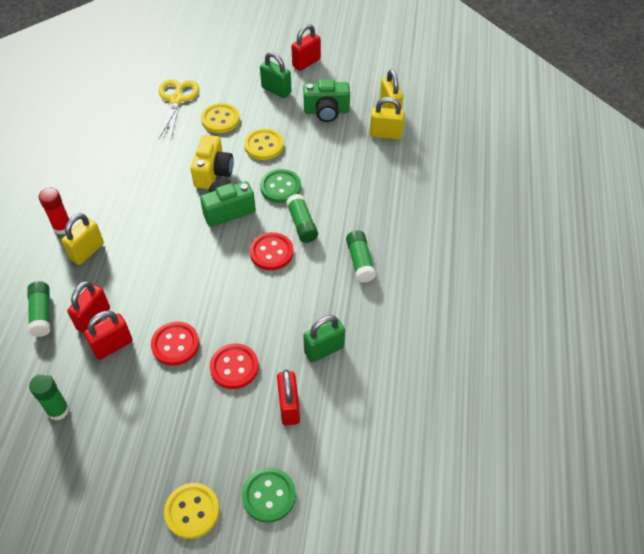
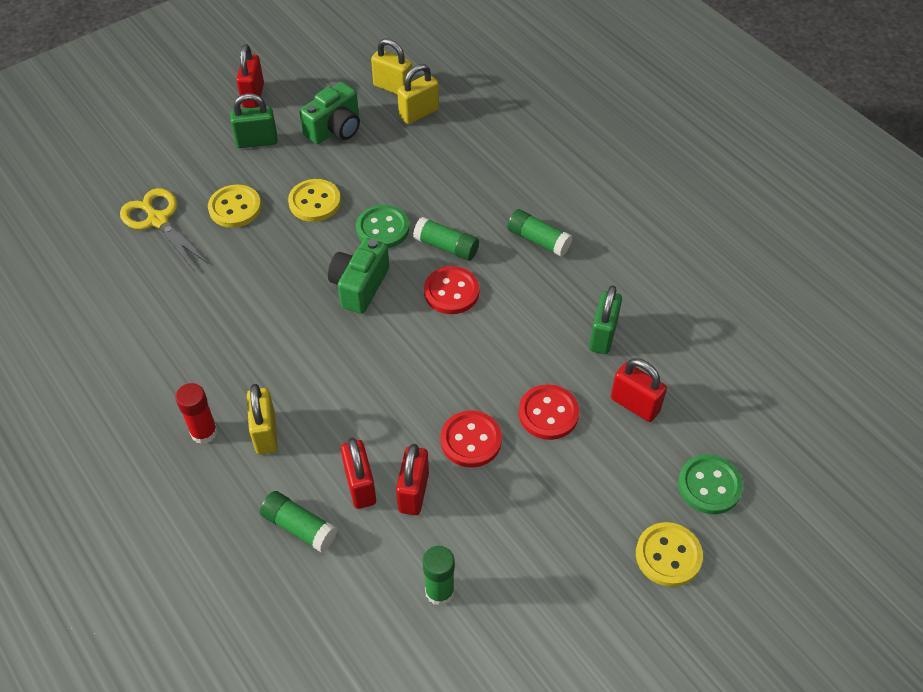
camera: 45 degrees left, 0 degrees up
yellow camera [191,135,233,189] -> none

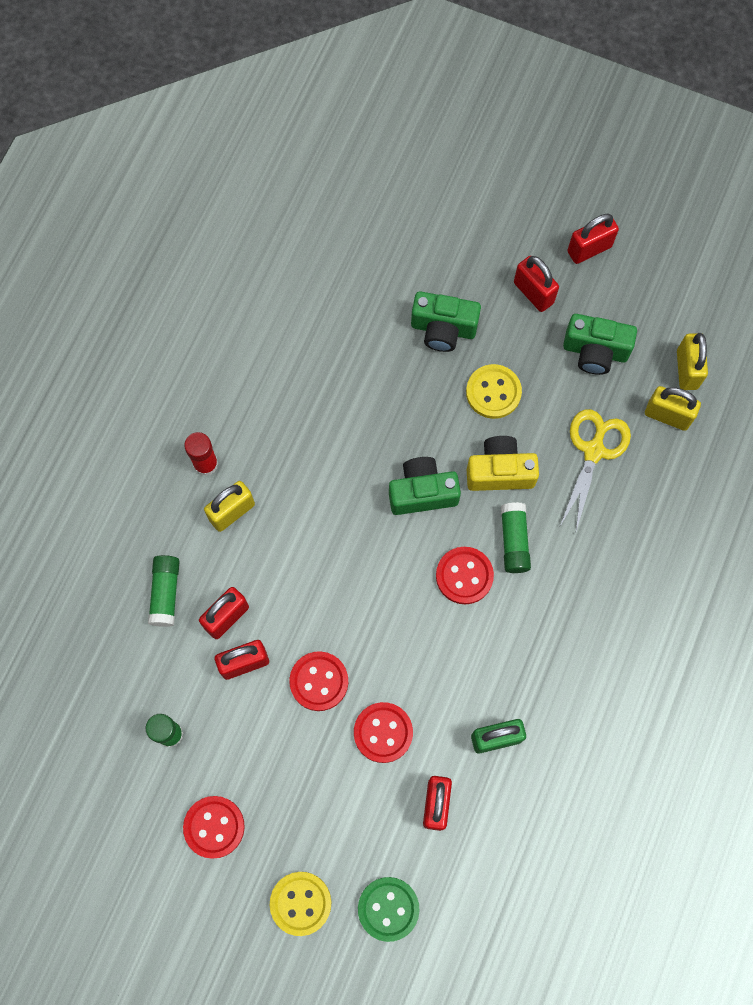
camera: 60 degrees right, 20 degrees up
yellow scissors [120,188,209,270] -> yellow scissors moved to [559,409,631,531]
yellow button [208,184,261,228] -> green camera [411,291,481,352]
green padlock [230,93,278,148] -> red padlock [514,256,559,312]
green button [356,205,409,248] -> yellow camera [467,436,539,491]
green glue stick [507,209,572,257] -> none
none -> red button [183,796,245,859]

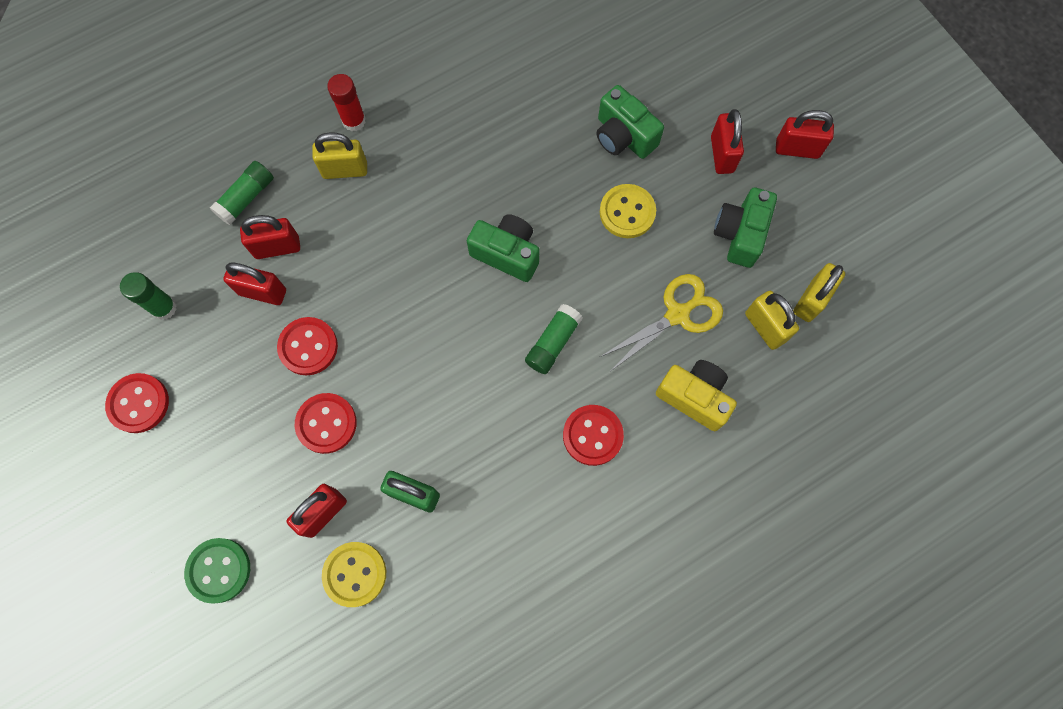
camera: 35 degrees right, 0 degrees up
yellow button [270,872,331,936] -> yellow button moved to [322,542,386,607]
red button [436,547,494,604] -> red button moved to [563,405,624,466]
yellow camera [467,436,539,491] -> yellow camera moved to [656,360,737,431]
green camera [563,314,637,375] -> green camera turned 60 degrees clockwise [714,188,777,268]

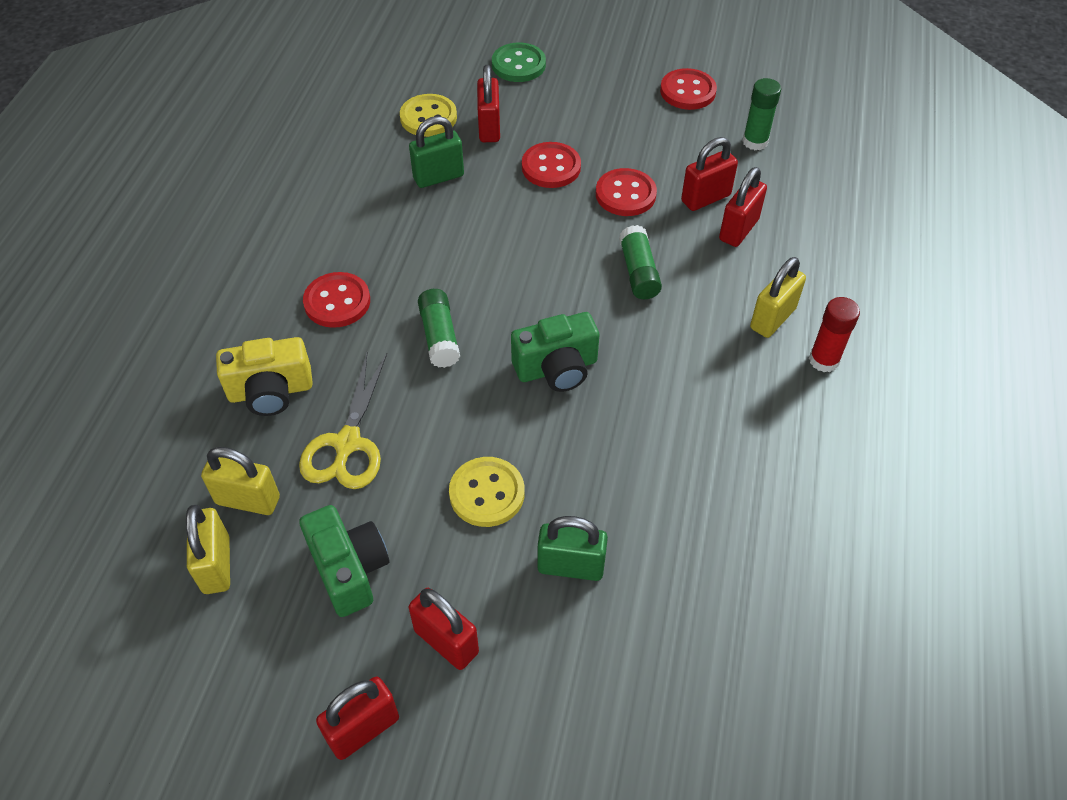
camera: 135 degrees right, 20 degrees down
green glue stick [210,161,274,225] -> green glue stick moved to [619,225,662,299]
green camera [596,85,664,159] -> green padlock [537,516,608,581]

